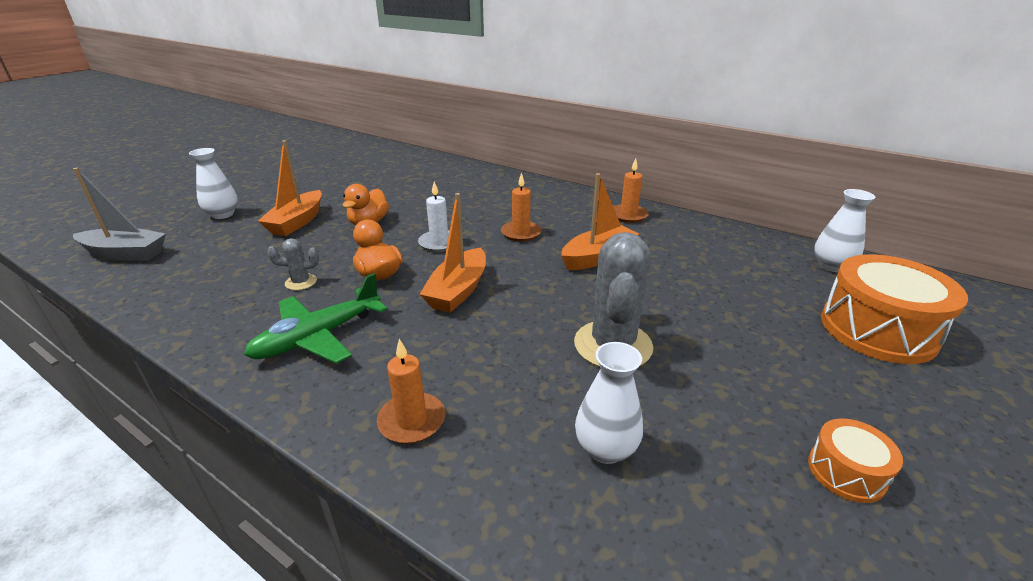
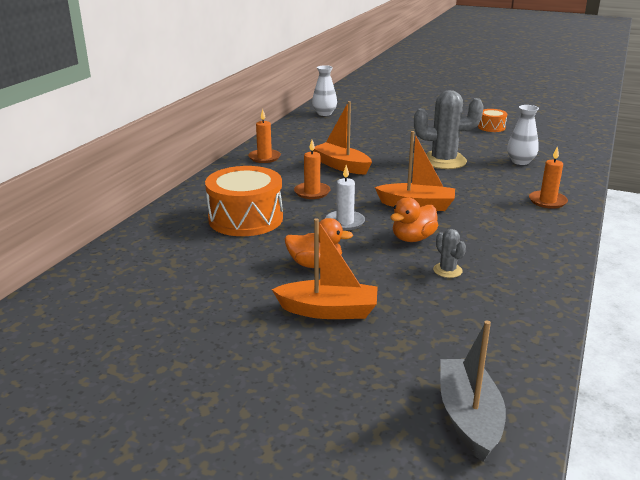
camera: 100 degrees left, 5 degrees down
white vase [189,148,238,219] -> none
green plane [244,273,387,364] -> none
orange drum [821,254,968,364] -> orange drum moved to [205,166,283,236]

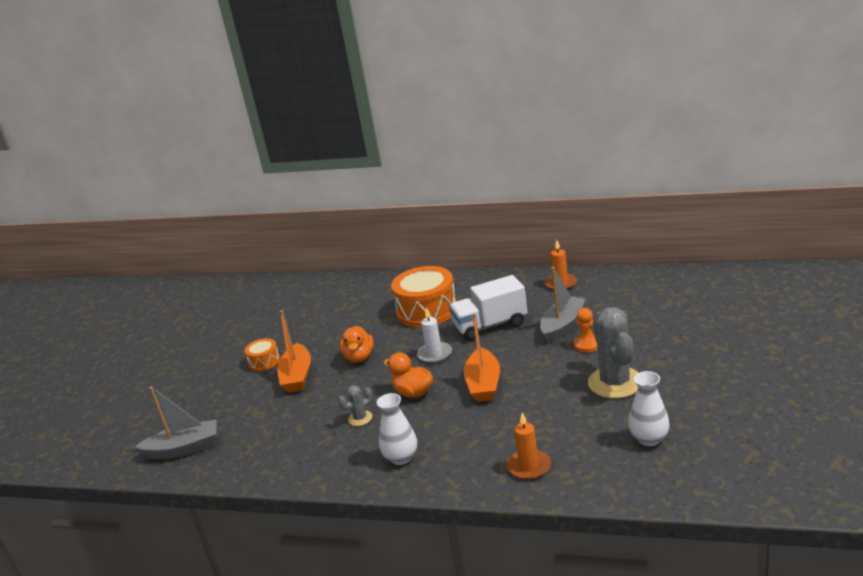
camera: 85 degrees right, 0 degrees up
orange candle [294,140,330,199] -> white truck [449,275,528,341]
white vase [312,65,337,116] -> white vase moved to [377,393,417,465]
orange boat [313,101,372,175] -> grey boat [540,267,586,343]
orange drum [478,109,507,132] -> orange drum moved to [244,338,280,371]
none -> orange pawn [574,308,598,353]

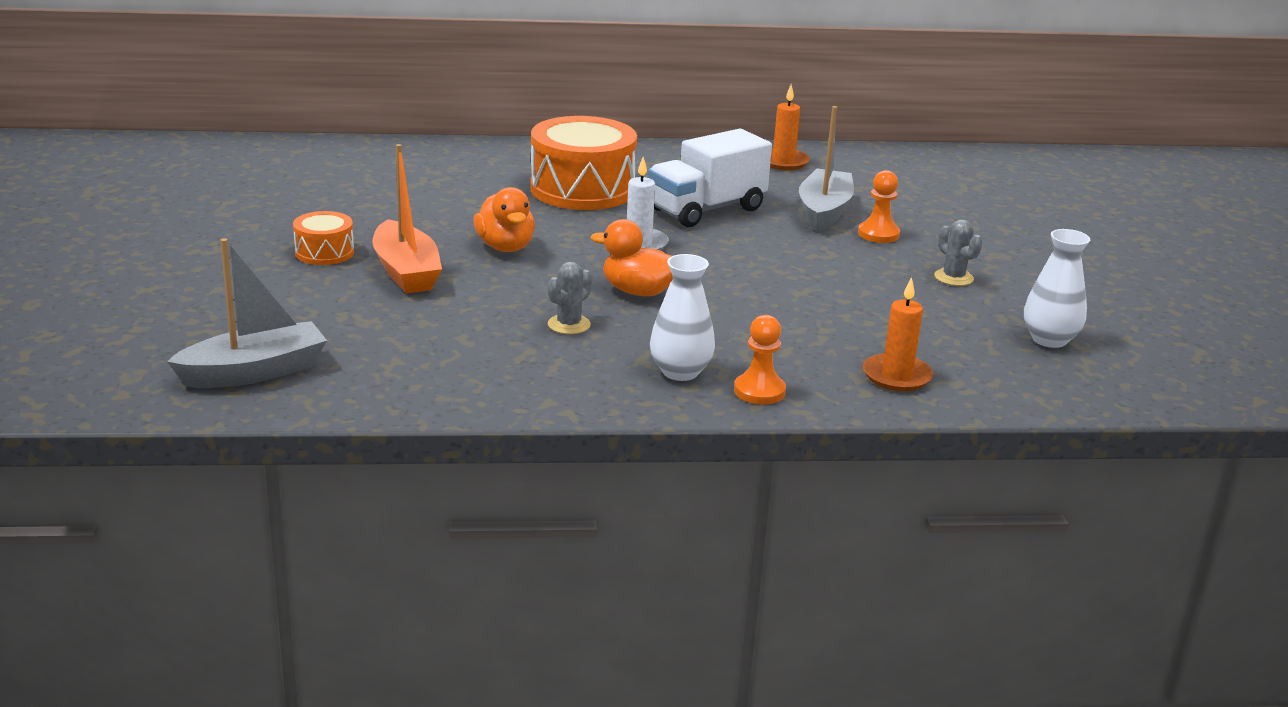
camera: 25 degrees left, 0 degrees up
orange boat [464,313,500,402] -> none
grey cactus [588,307,639,399] -> grey cactus [934,220,983,286], size x0.46
none -> orange pawn [734,315,786,404]

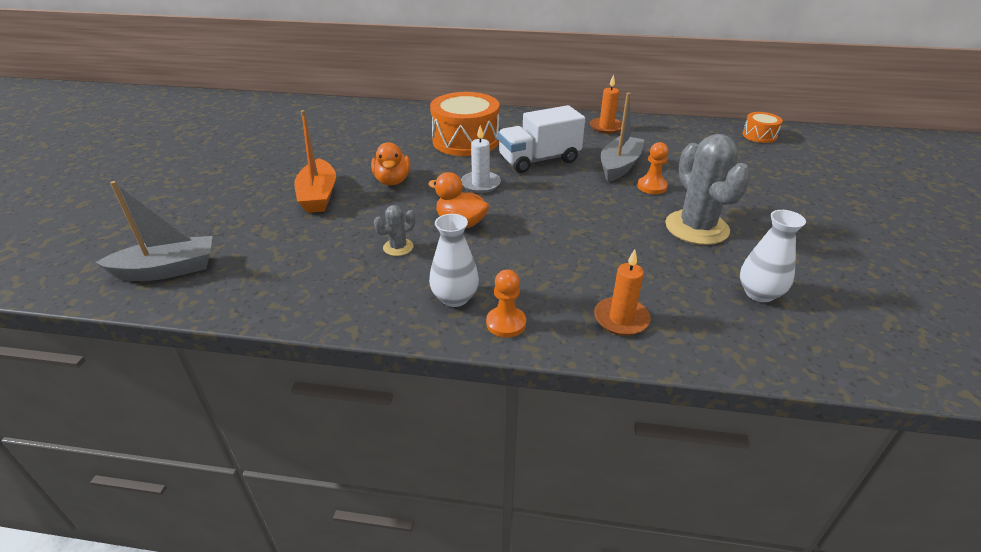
camera: 15 degrees right, 10 degrees up
orange drum [293,211,354,265] -> orange drum moved to [742,112,783,143]
grey cactus [934,220,983,286] -> grey cactus [665,134,751,245], size x2.15

